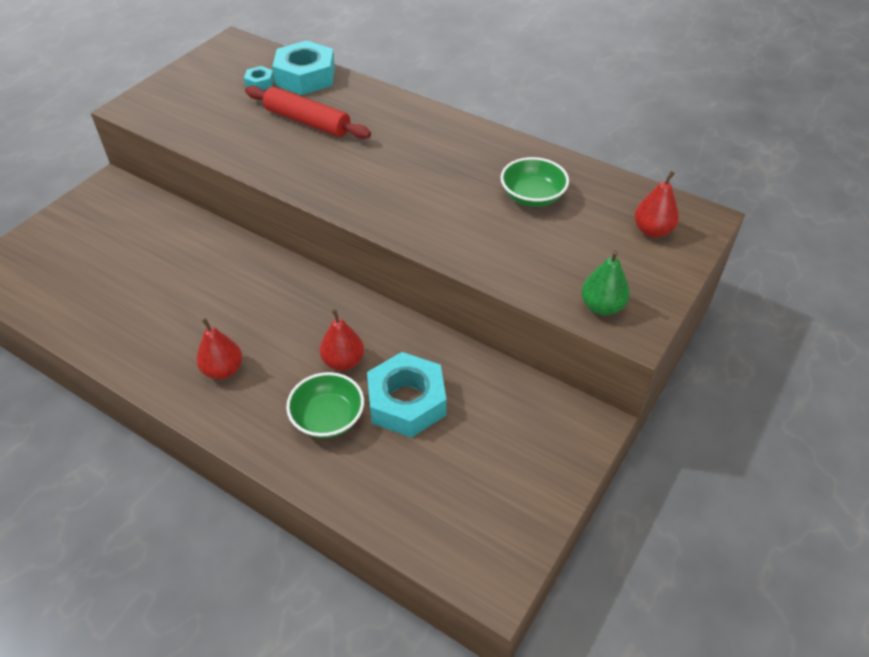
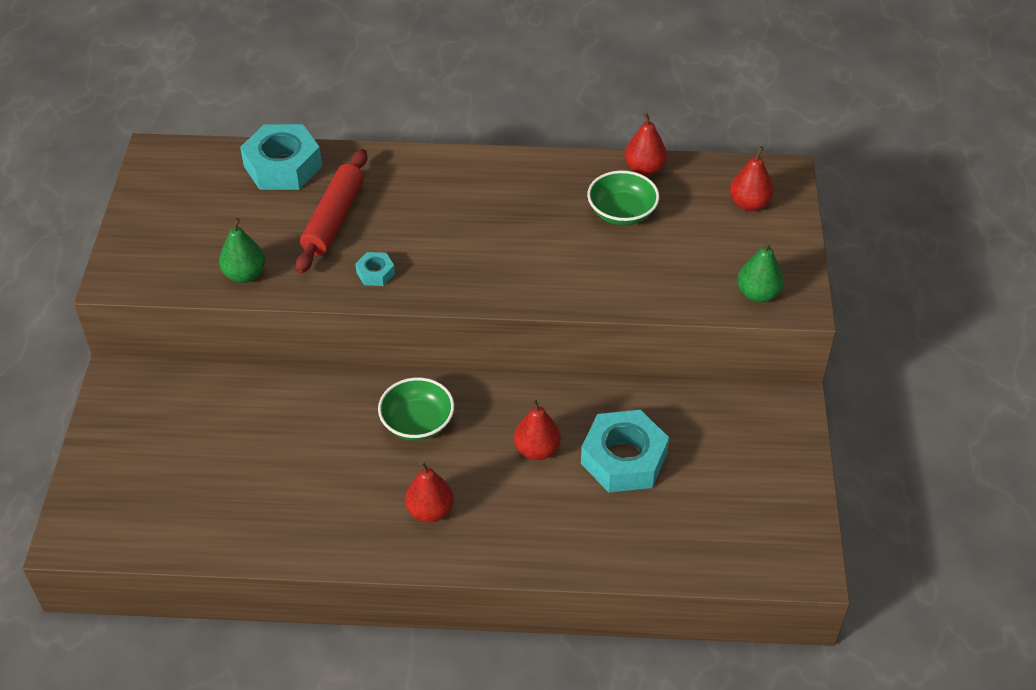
camera: 30 degrees left, 0 degrees up
turquoise nut [244,66,274,90] -> turquoise nut moved to [355,252,395,286]
red rolling pin [245,85,371,139] -> red rolling pin turned 75 degrees counterclockwise [295,149,367,274]
green bowl [286,372,364,438] -> green bowl moved to [378,377,454,441]
none -> green pear [219,218,265,283]
none -> red pear [624,112,667,176]

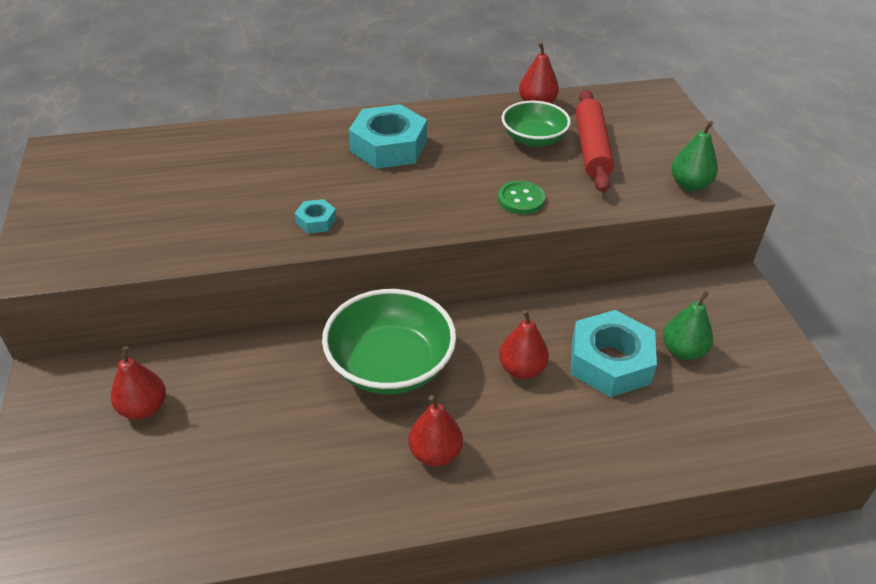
camera: 15 degrees left, 5 degrees down
green pear [219,218,265,283] -> green pear moved to [663,291,713,360]
turquoise nut [240,124,322,190] -> turquoise nut moved to [349,104,427,169]
red rolling pin [295,149,367,274] -> red rolling pin moved to [575,90,614,193]
green bowl [378,377,454,441] -> green bowl [322,289,456,394], size x1.61
red pear [730,146,774,211] -> red pear moved to [111,346,166,420]
none -> green button [498,181,545,214]

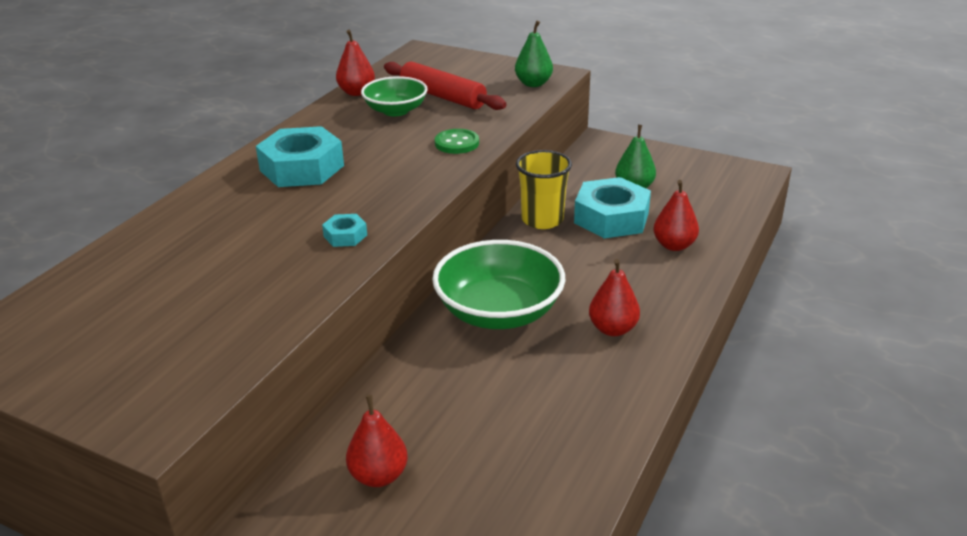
camera: 50 degrees left, 10 degrees down
red pear [499,310,549,379] -> red pear moved to [653,180,699,251]
none -> yellow cup [516,150,572,229]

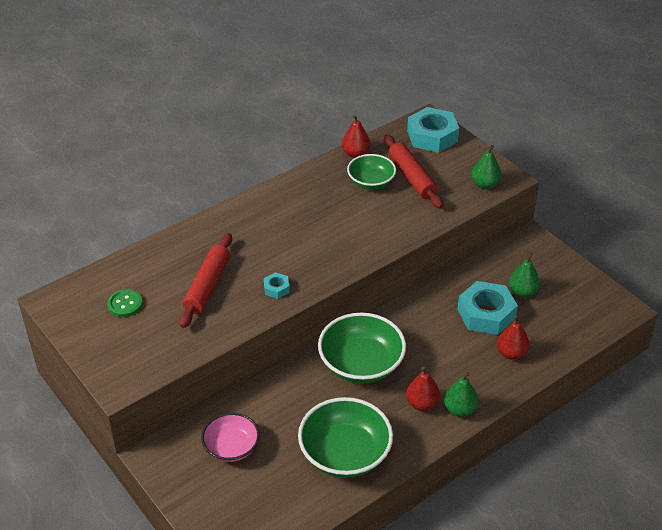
camera: 25 degrees right, 10 degrees up
turquoise nut [256,126,344,187] -> turquoise nut moved to [407,107,459,153]
red pear [346,395,408,487] -> pink bowl [201,413,260,462]
green button [435,129,479,154] -> green button moved to [107,289,143,317]
yellow cup [516,150,572,229] -> none
none -> red rolling pin [179,233,232,328]
none -> green bowl [298,397,393,478]
none -> green pear [444,372,478,417]

